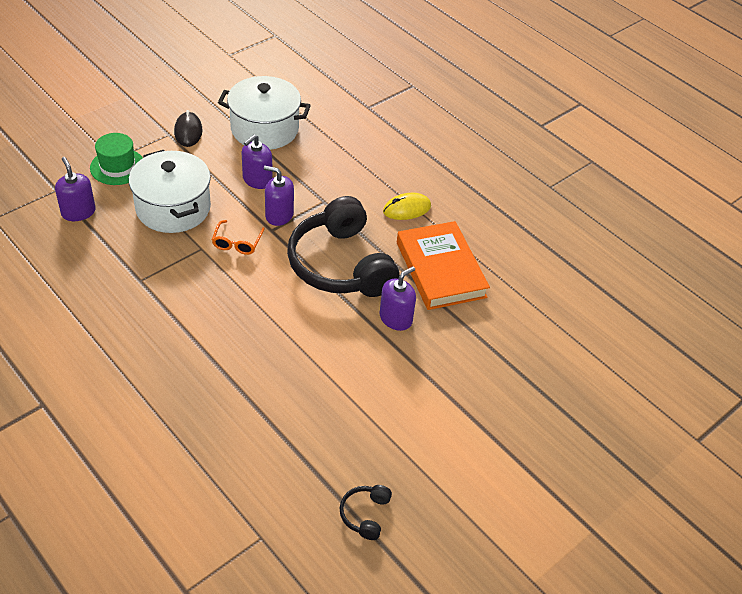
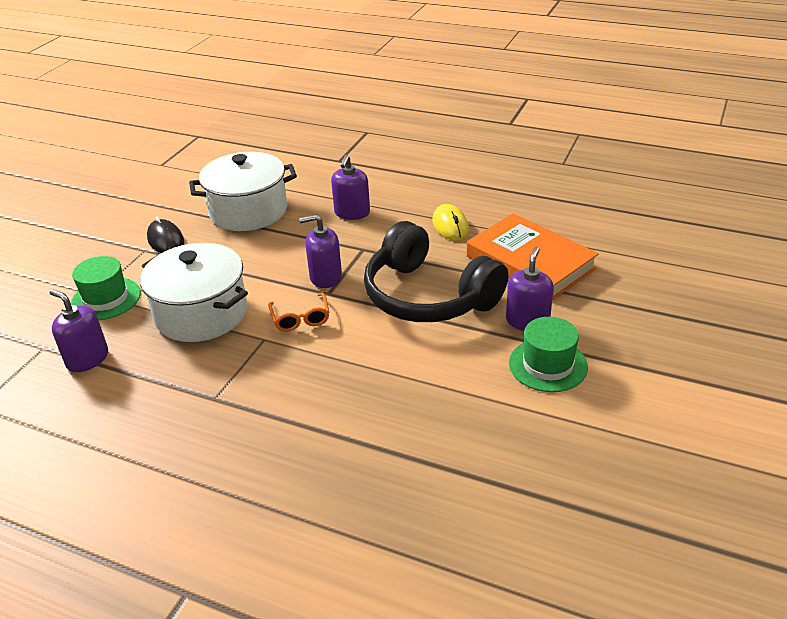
camera: 20 degrees left, 10 degrees down
purple soap dispenser [242,134,273,189] -> purple soap dispenser moved to [331,155,370,220]
black headphones [340,485,392,540] -> none
yellow mouse [383,193,431,220] -> yellow mouse turned 60 degrees counterclockwise [432,204,469,241]
none -> green hat [509,317,588,392]

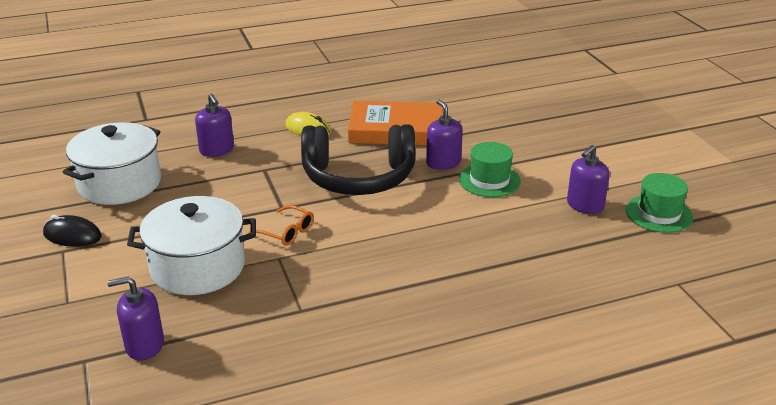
camera: 45 degrees left, 5 degrees down
green hat [71,256,141,320] -> green hat moved to [626,173,693,233]
purple soap dispenser [299,215,342,288] -> purple soap dispenser moved to [567,145,610,214]

